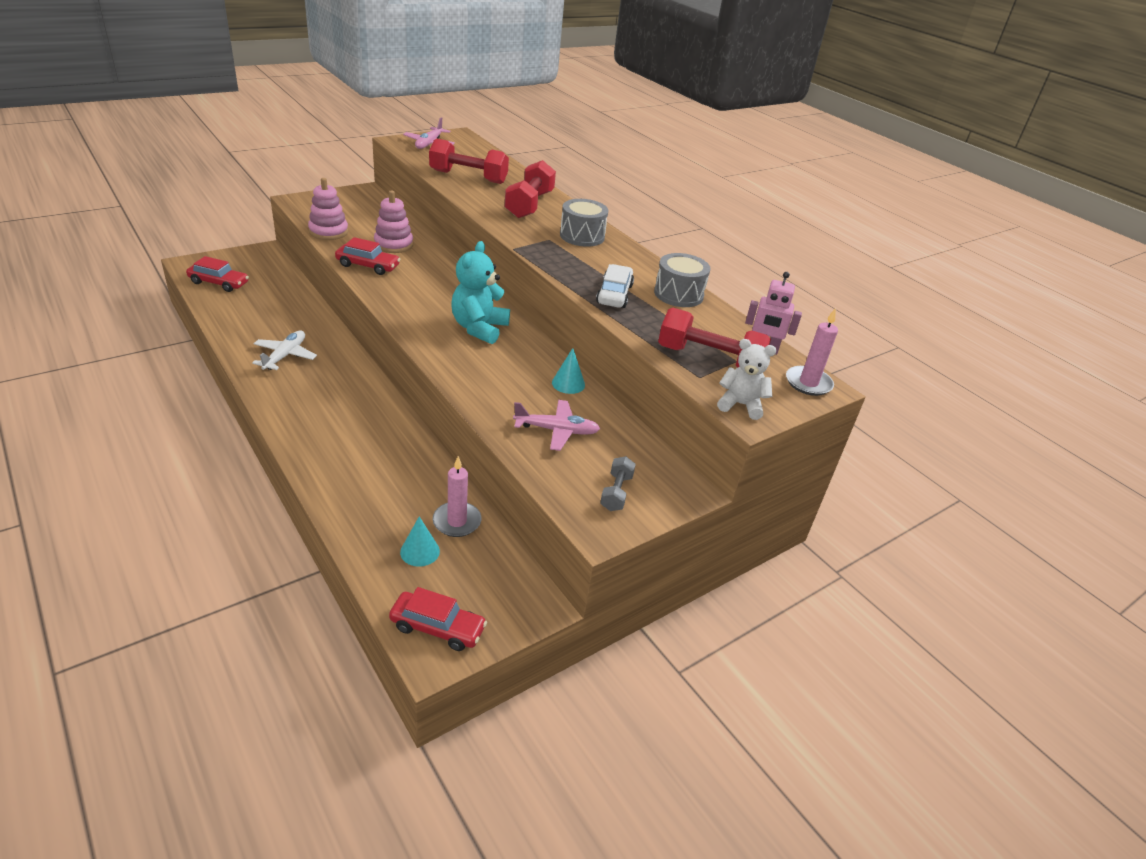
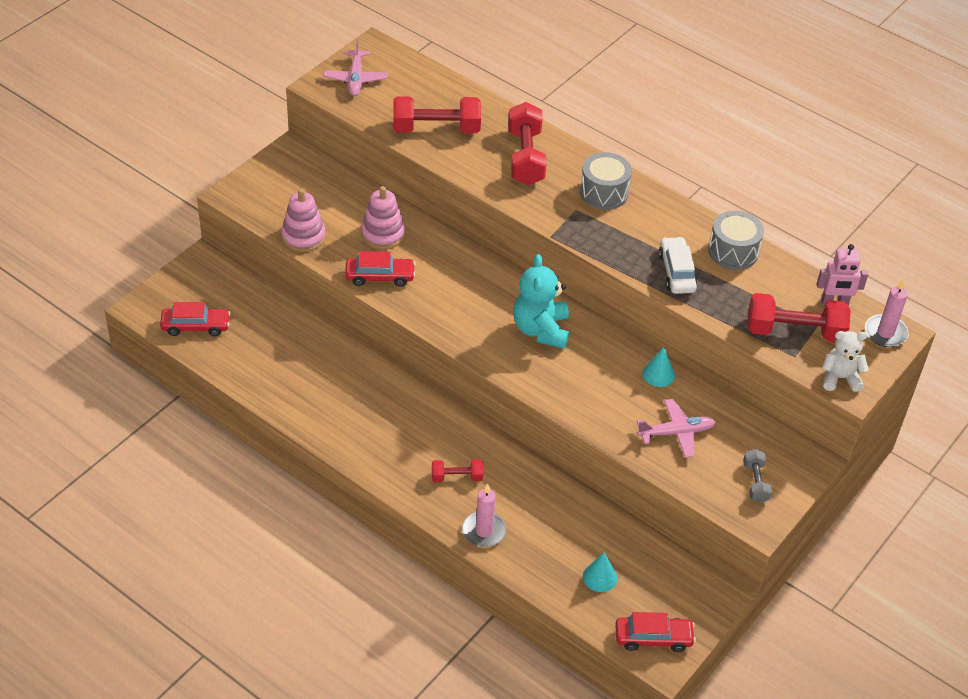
camera: 15 degrees left, 10 degrees up
white plane [252,330,317,370] -> none
pink candle [433,456,482,537] -> pink candle moved to [462,483,506,547]
none -> red dumbbell [432,459,483,482]

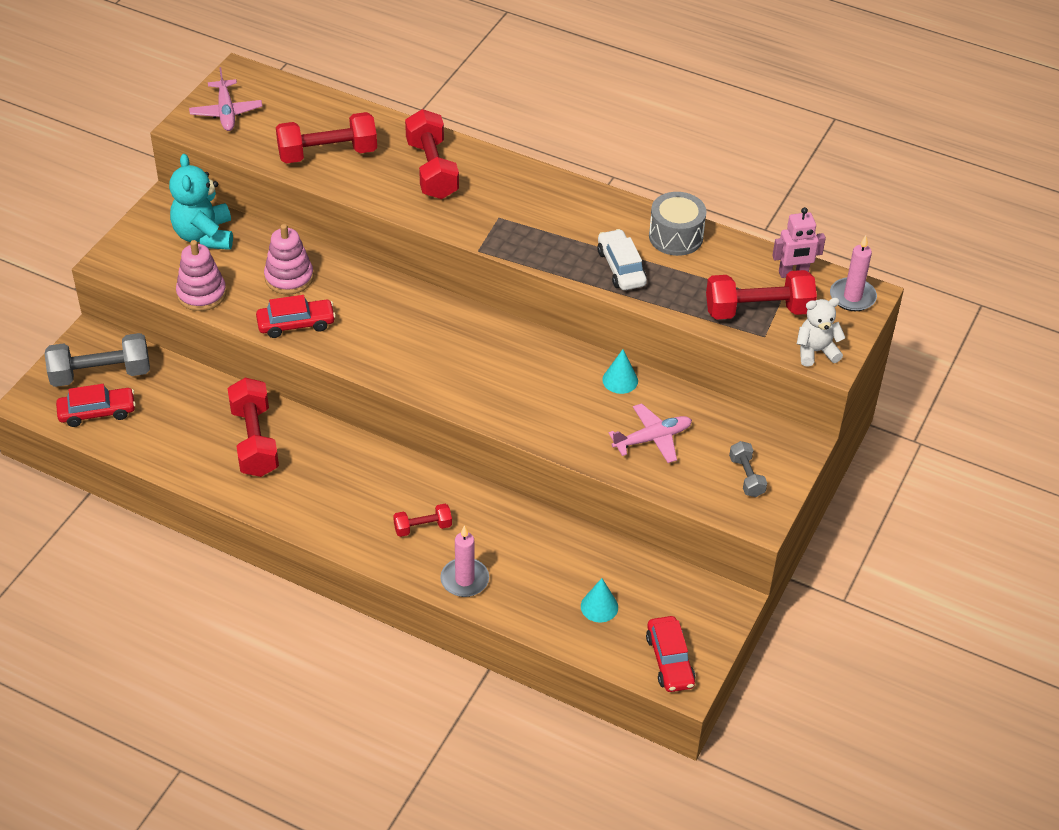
camera: 10 degrees left, 0 degrees up
turquoise teddy bear [513,254,569,349] -> turquoise teddy bear moved to [169,154,233,250]
grey drum [580,152,632,210] -> none
red car [615,612,696,652] -> red car turned 90 degrees clockwise [646,616,695,692]
none -> grey dumbbell [45,333,150,387]
none -> red dumbbell [228,378,279,477]

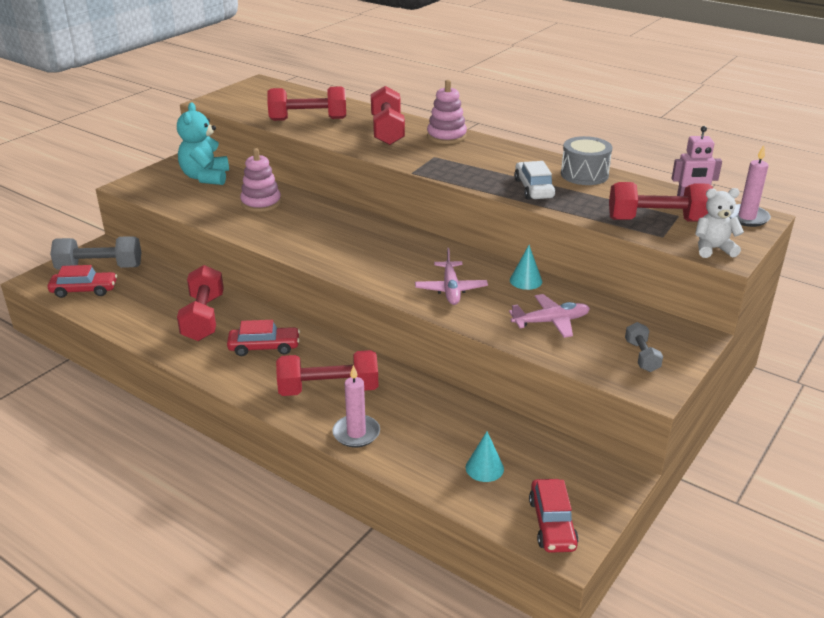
camera: 10 degrees right, 15 degrees down
pink stacking toy [176,240,226,311] -> pink stacking toy moved to [427,80,467,144]
pink plane [189,67,262,131] -> pink plane moved to [415,248,488,305]
red car [256,295,336,338] -> red car moved to [227,320,300,356]
red dumbbell [393,504,452,537] -> red dumbbell [276,350,379,396], size x1.88

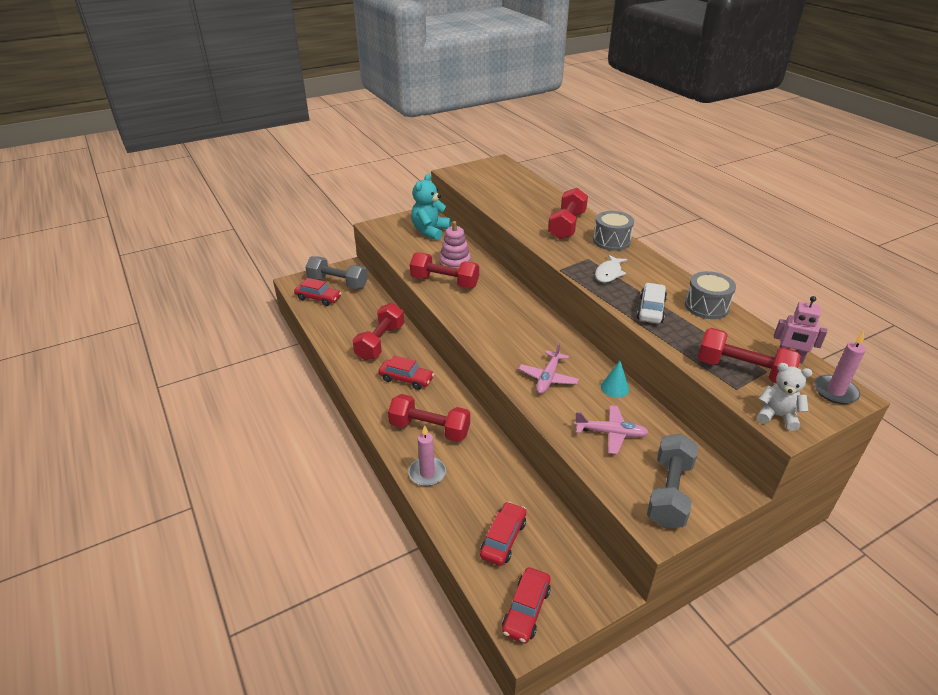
camera: 25 degrees right, 5 degrees up
red dumbbell [267,86,346,121] -> red dumbbell moved to [410,252,479,289]
pink stacking toy [427,80,467,144] -> grey drum [593,211,634,251]
turquoise cone [466,431,504,482] -> red car [480,502,526,566]
grey dumbbell [625,322,663,372] -> grey dumbbell [647,434,698,528], size x1.88
none -> white fish [595,255,628,283]

